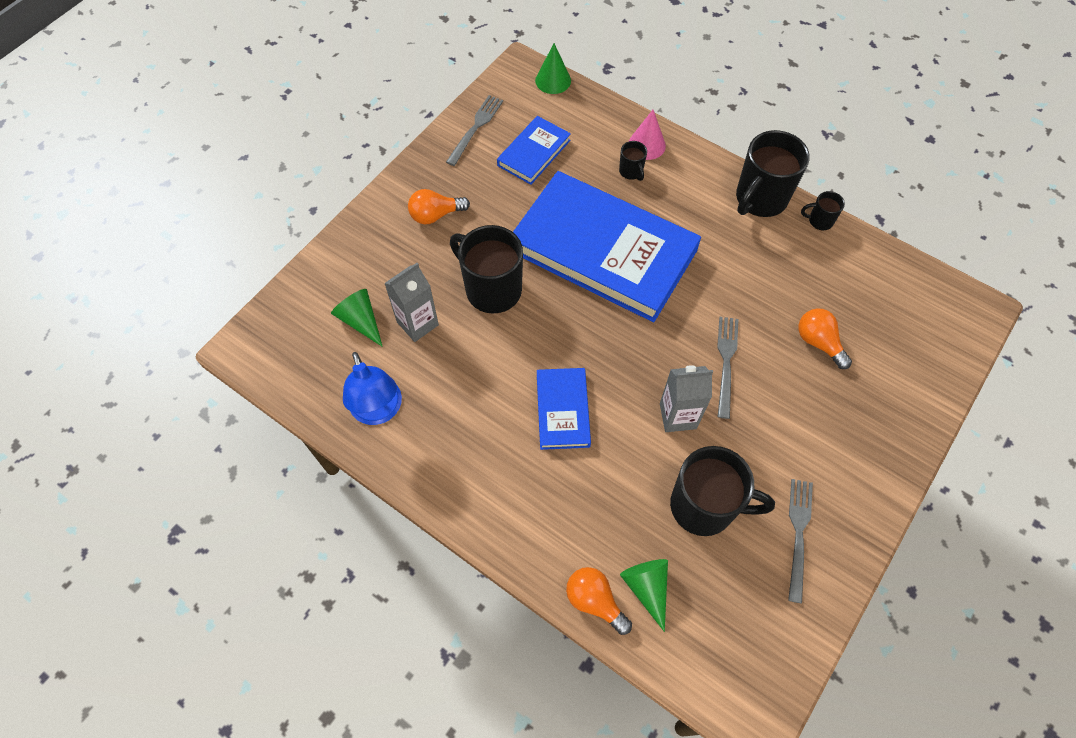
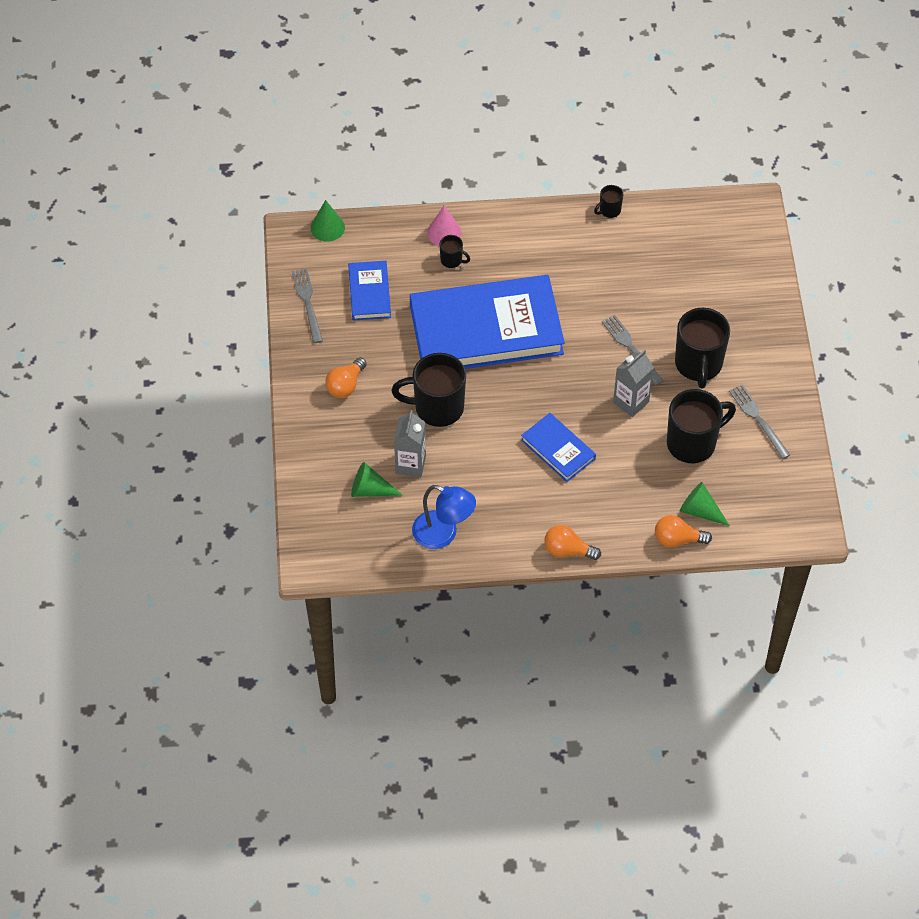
camera: 40 degrees left, 5 degrees down
black mug [736,130,810,217] -> black mug moved to [675,308,730,389]
orange light bulb [799,308,852,369] -> orange light bulb moved to [544,525,601,560]

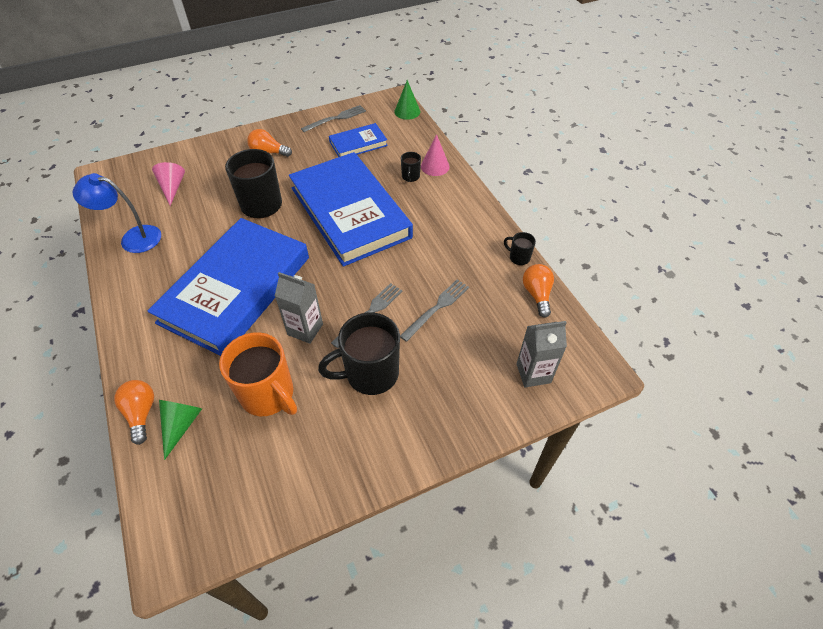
camera: 70 degrees right, 5 degrees down
green cone [351,462,402,497] -> pink cone [152,162,185,206]
grey carton [394,410,426,477] -> grey carton moved to [516,321,567,387]
blue lamp [412,485,476,549] -> blue lamp turned 90 degrees clockwise [72,173,161,253]
blue book [521,413,596,482] -> blue book [147,218,309,356], size x2.19
orange light bulb [544,525,601,560] -> orange light bulb moved to [523,264,554,318]
black mug [667,389,736,463] -> orange mug [219,332,297,416]
grey fork [729,384,790,459] -> grey fork moved to [400,279,469,342]

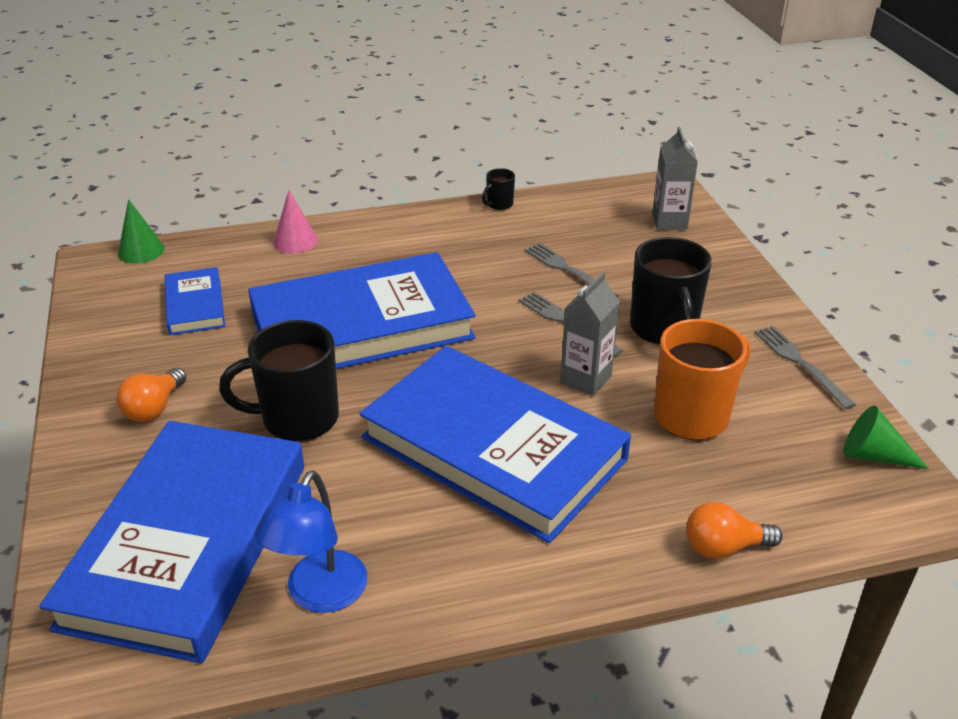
camera: 80 degrees left, 15 degrees down
pink cone [152,162,185,206] -> blue book [39,421,304,663]
green cone [159,400,202,460] -> green cone moved to [843,406,929,469]
grey fork [301,105,366,132] -> grey fork moved to [754,326,856,409]
black mug [401,152,421,182] -> none
orange light bulb [523,264,554,318] -> none

